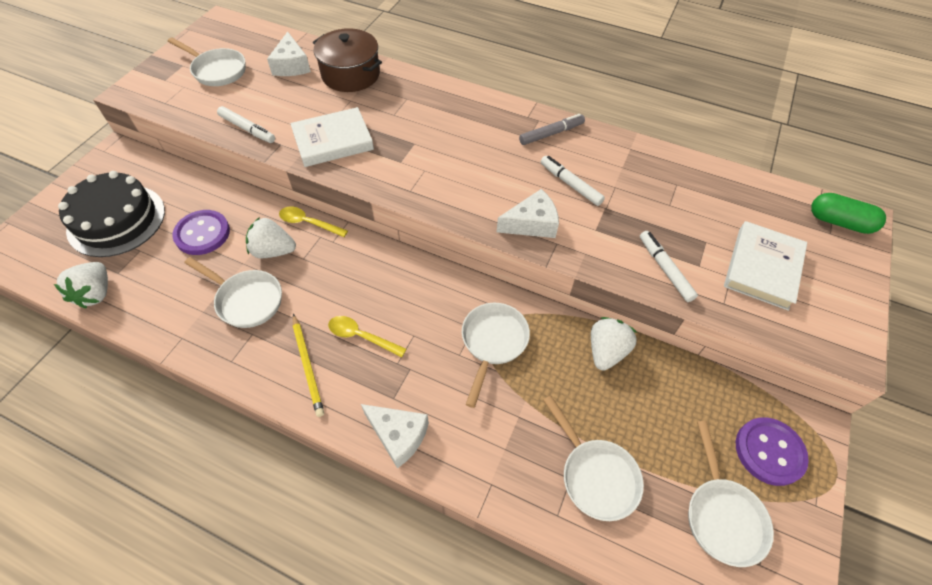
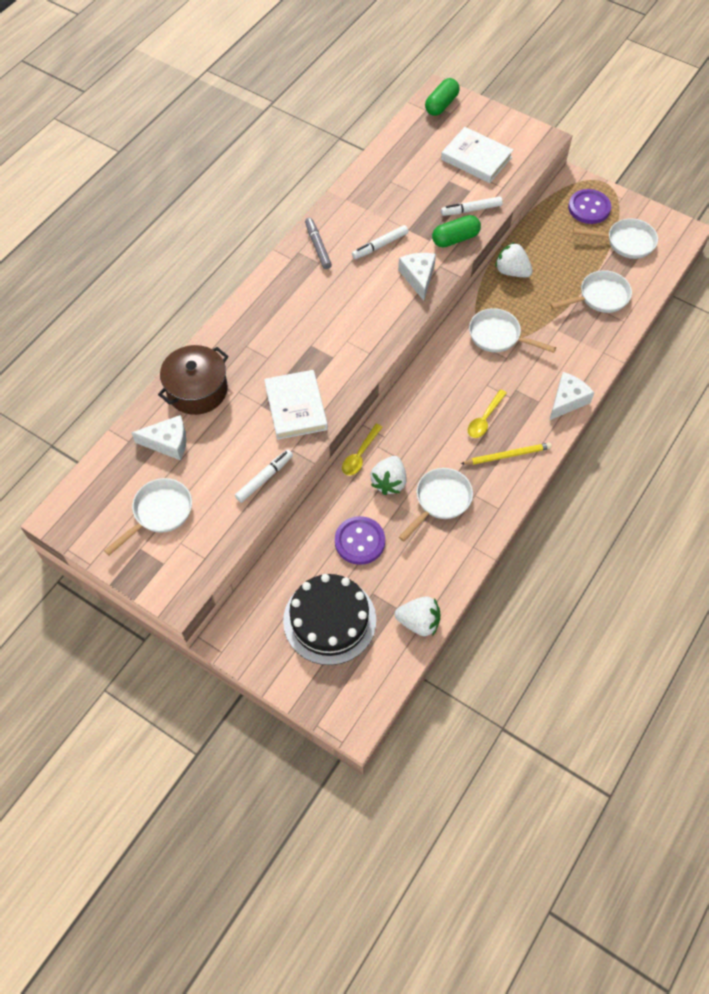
camera: 80 degrees left, 5 degrees up
none -> green capsule [432,215,481,247]

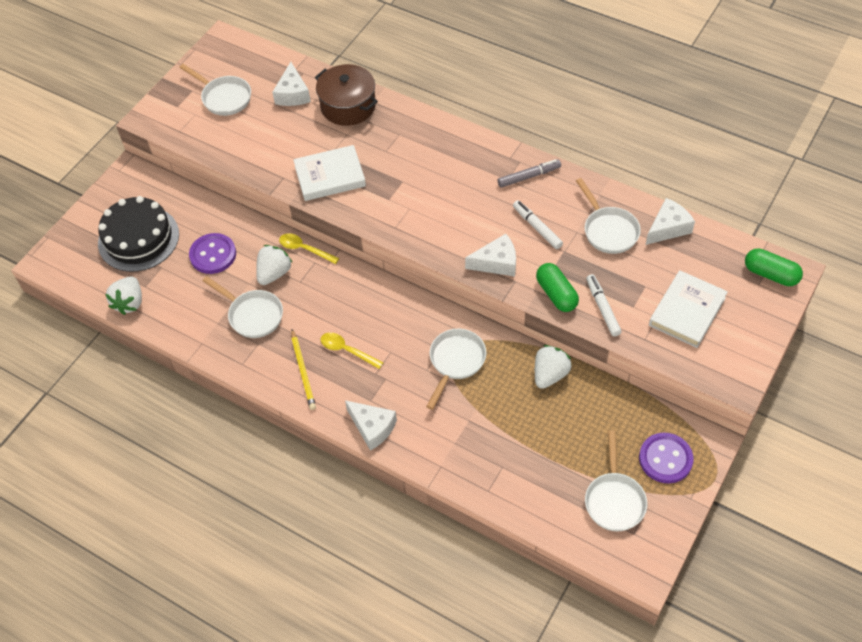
camera: 90 degrees right, 5 degrees down
white marker [235,450,293,502] -> none
white strawberry [370,456,407,495] -> white strawberry turned 105 degrees clockwise [256,245,293,285]
white pan [550,270,632,313] -> white pan moved to [576,178,641,254]
none -> white cheese [646,198,695,245]

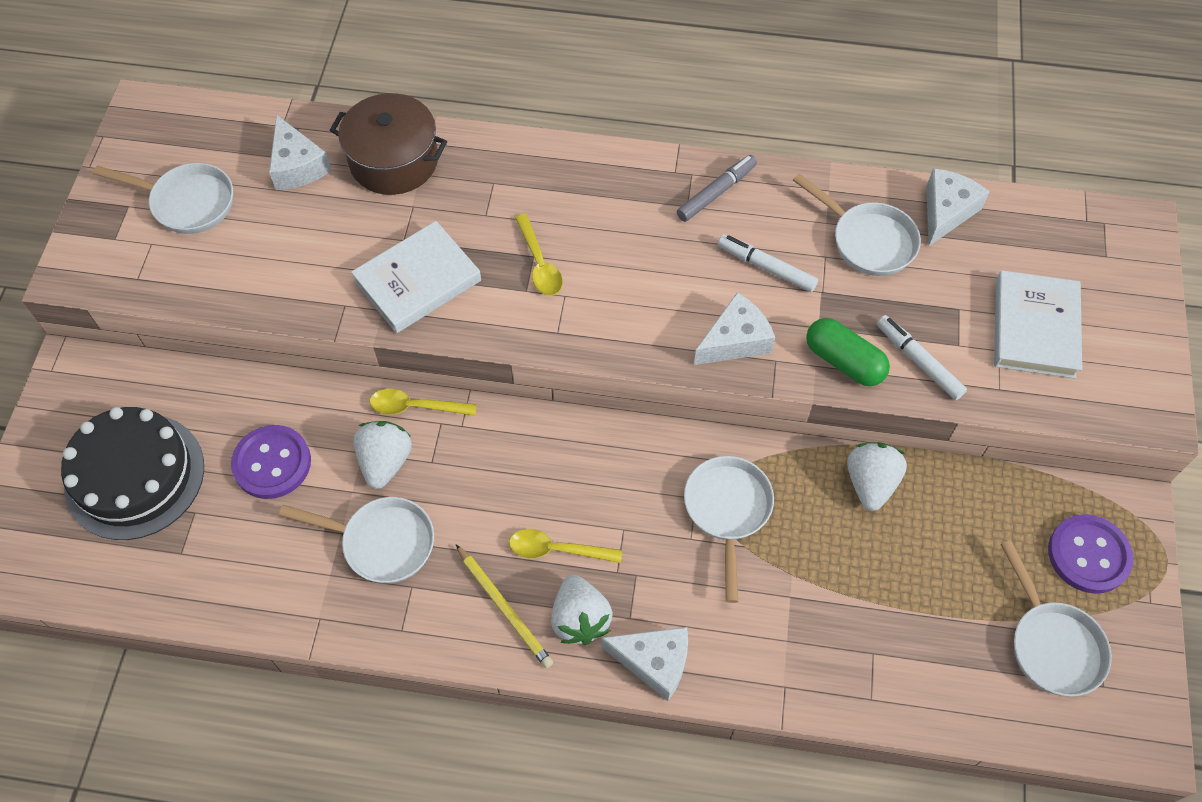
camera: 25 degrees left, 5 degrees up
white strawberry [105,277,142,315] -> white strawberry moved to [551,575,613,645]
green capsule [745,248,803,286] -> none
none -> yellow spoon [515,214,563,296]

